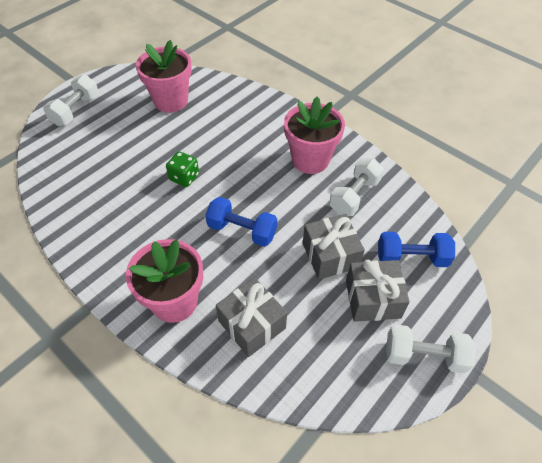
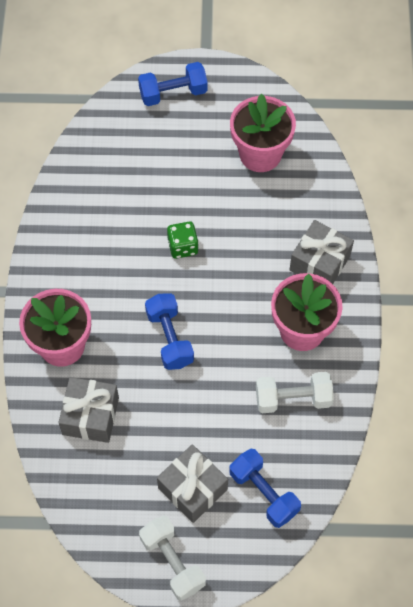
camera: 50 degrees right, 10 degrees up
white dumbbell [43,75,99,126] -> blue dumbbell [138,62,208,106]
grey gift [303,214,365,280] -> grey gift moved to [289,220,354,284]

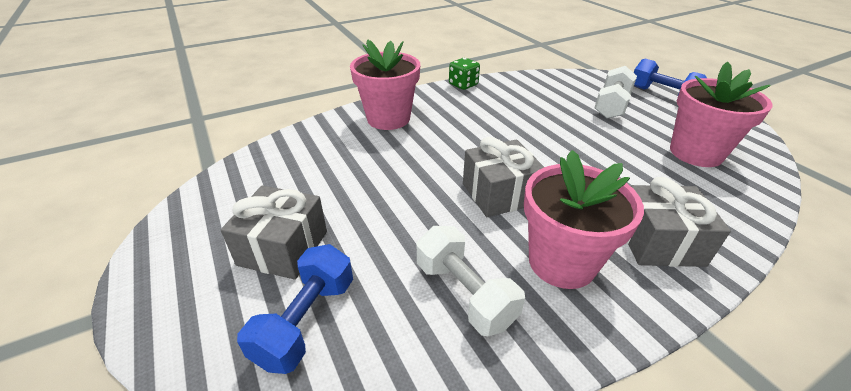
camera: 60 degrees right, 25 degrees down
grey gift [58,377,119,443] -> grey gift moved to [463,137,544,217]
white dumbbell [139,515,206,601] -> white dumbbell moved to [595,66,637,119]
blue dumbbell [145,293,194,370] -> none
green dice [167,221,198,259] -> green dice moved to [449,58,480,90]

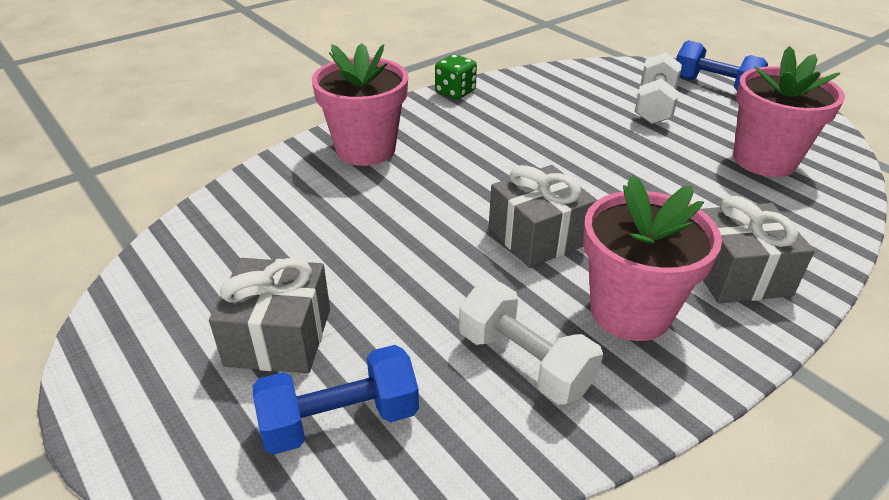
camera: 10 degrees left, 0 degrees up
blue dumbbell [237,244,353,374] -> blue dumbbell turned 60 degrees clockwise [253,345,419,454]

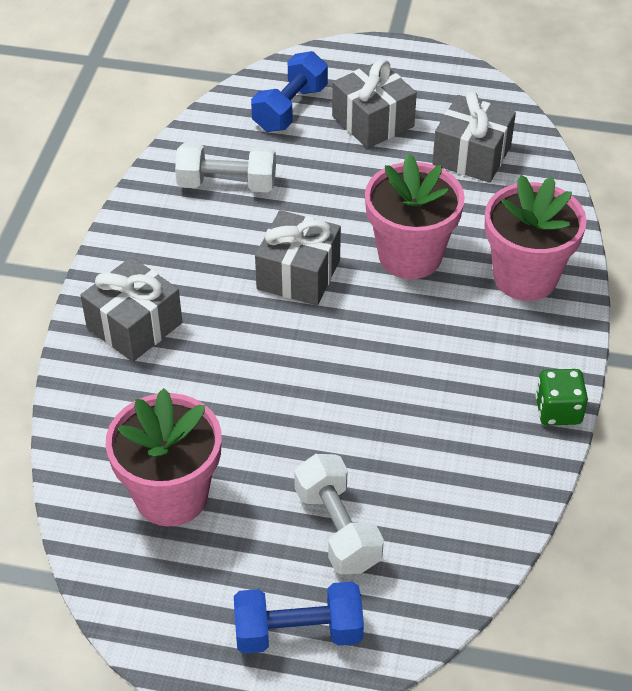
camera: 140 degrees right, 10 degrees up
pink flower pot [583,175,722,341] -> pink flower pot moved to [365,154,465,279]
none -> grey gift [432,92,516,183]

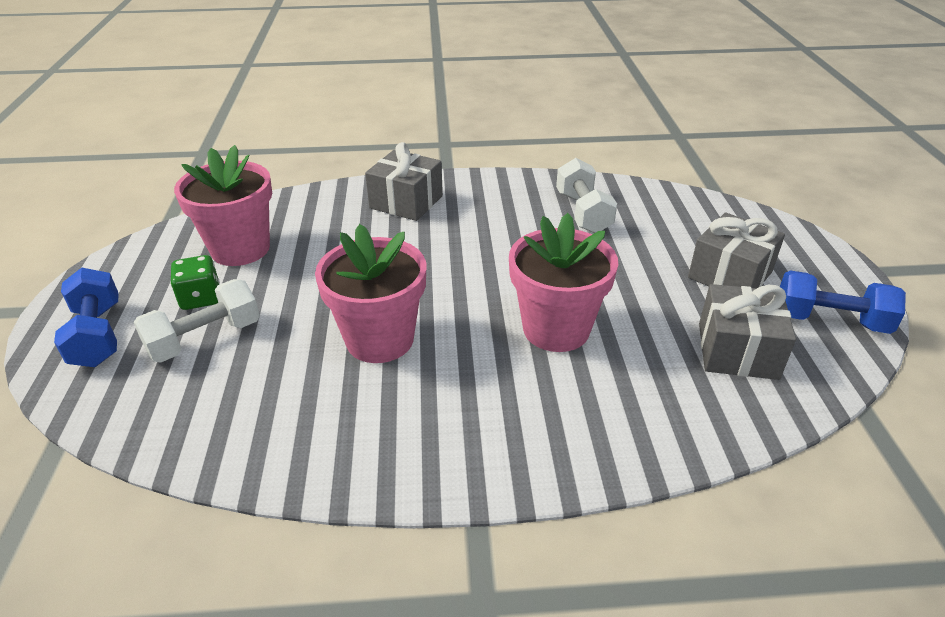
camera: 75 degrees right, 10 degrees down
blue dumbbell [251,51,328,132] -> blue dumbbell moved to [780,270,906,334]
grey gift [255,210,341,305] -> none
pink flower pot [485,175,587,301] -> pink flower pot moved to [315,224,426,363]
green dice [536,369,588,426] -> green dice moved to [170,255,220,310]

